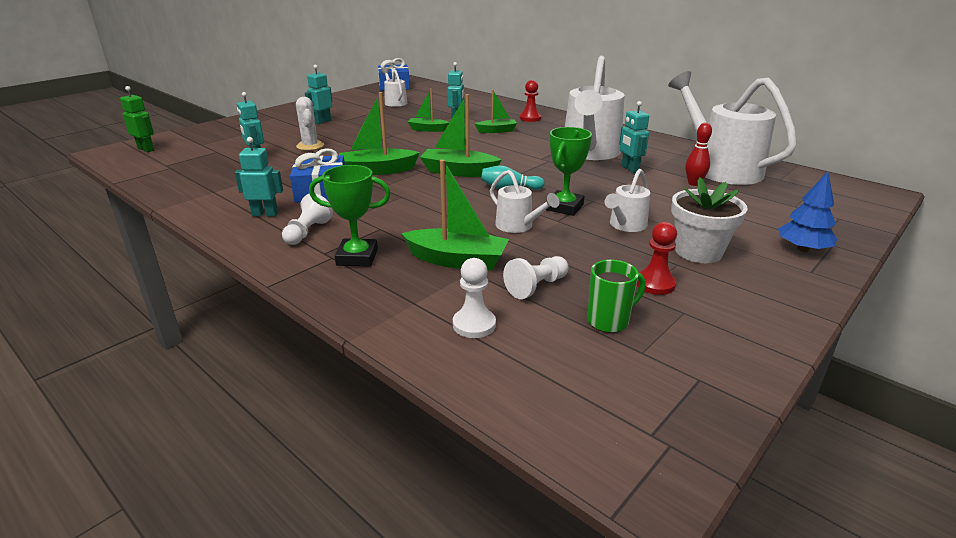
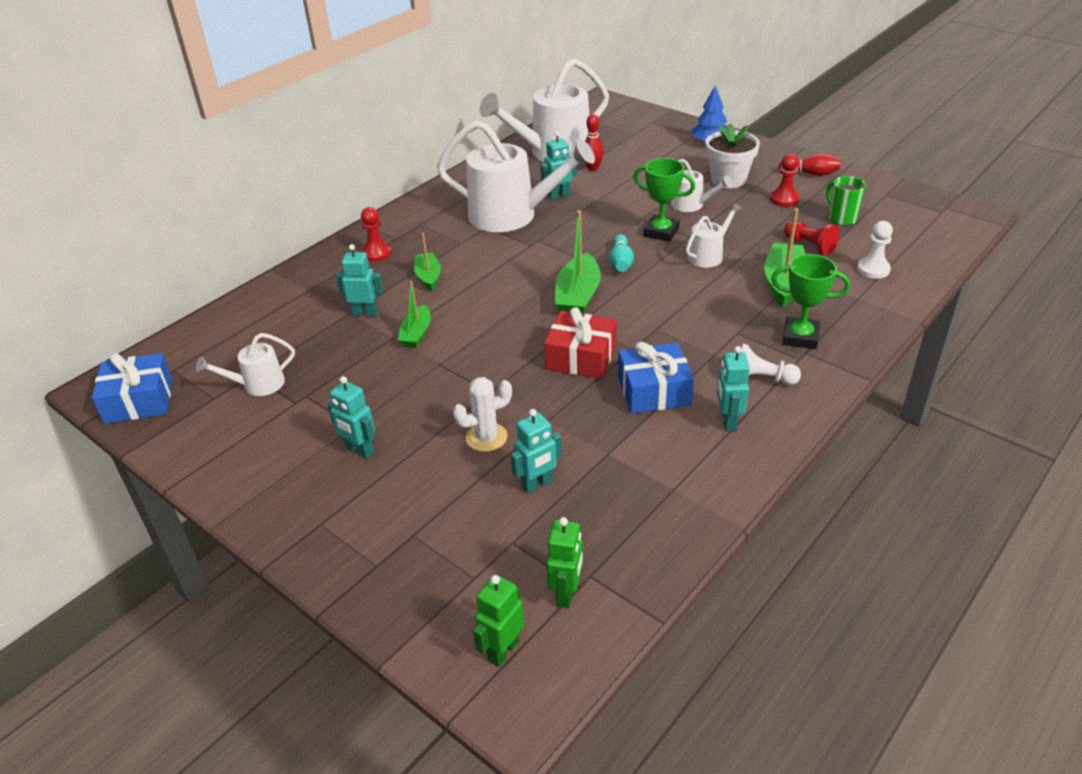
camera: 90 degrees left, 10 degrees up
green trophy [309,165,391,267] -> green trophy turned 75 degrees counterclockwise [771,254,850,349]
green boat [339,92,420,175] -> red gift [544,307,617,379]
white pawn [503,256,569,299] -> red pawn [784,221,840,255]
none -> green robot [546,517,583,608]
none -> red bowling pin [779,154,840,176]

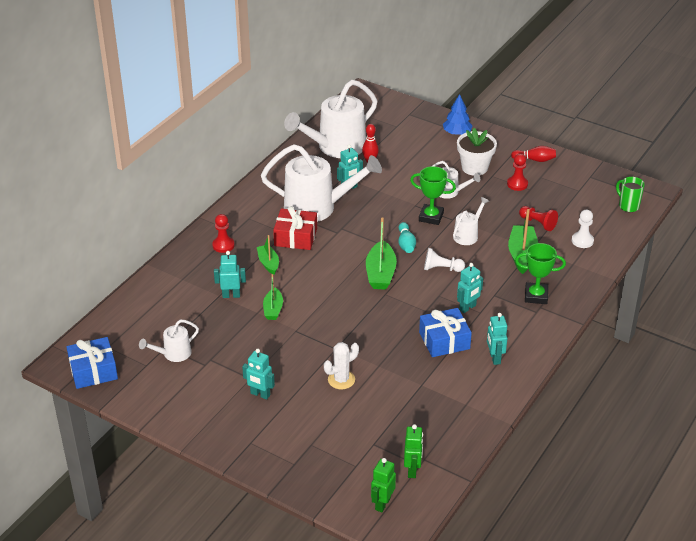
camera: 10 degrees left, 0 degrees up
turquoise robot [511,409,562,494] -> turquoise robot moved to [457,263,483,313]
red gift [544,307,617,379] -> red gift moved to [273,206,317,250]
white pawn [741,344,801,385] -> white pawn moved to [424,248,465,272]
green mug [826,176,866,226] -> green mug moved to [616,177,645,212]

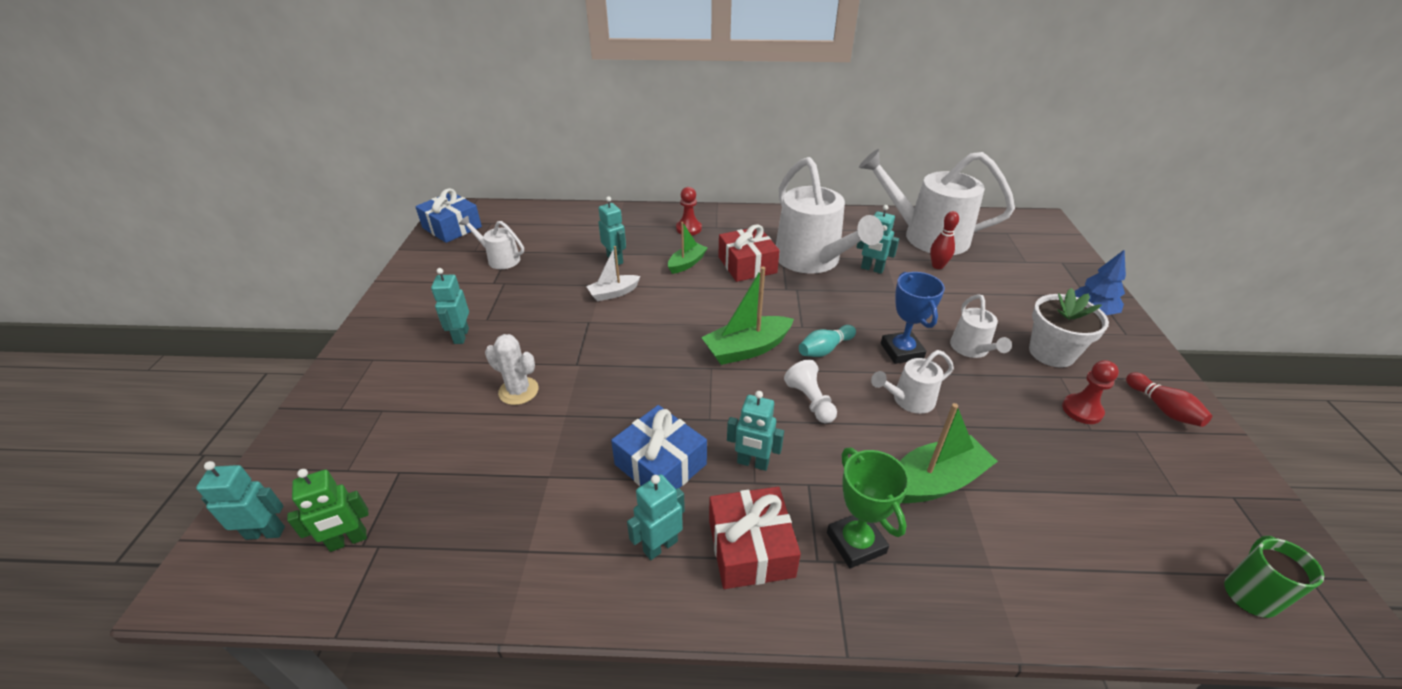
camera: 60 degrees right, 0 degrees up
green boat [263,274,283,320] -> white boat [586,246,640,301]
green robot [371,458,396,512] -> turquoise robot [196,461,285,540]
green trophy [410,166,456,225] -> blue trophy [881,272,945,364]
white watering can [453,197,489,245] -> white watering can turned 150 degrees clockwise [871,350,954,414]
red pawn [519,206,558,231] -> none
white pawn [572,210,594,248] -> none
none -> red gift [709,487,801,589]

